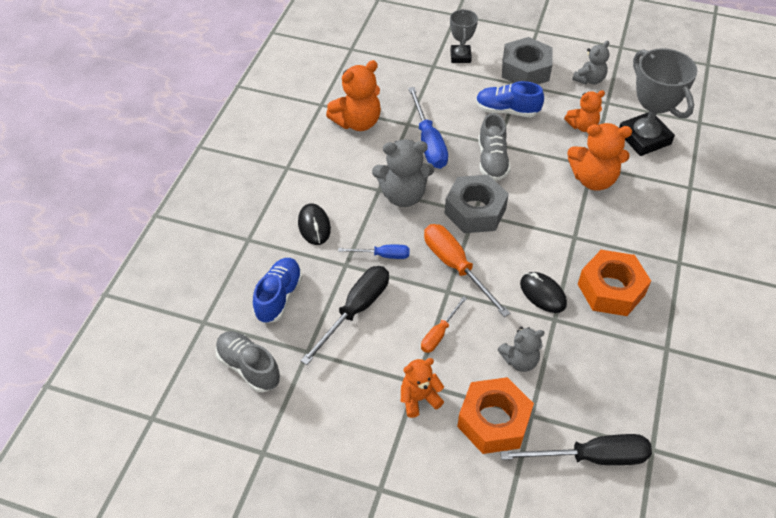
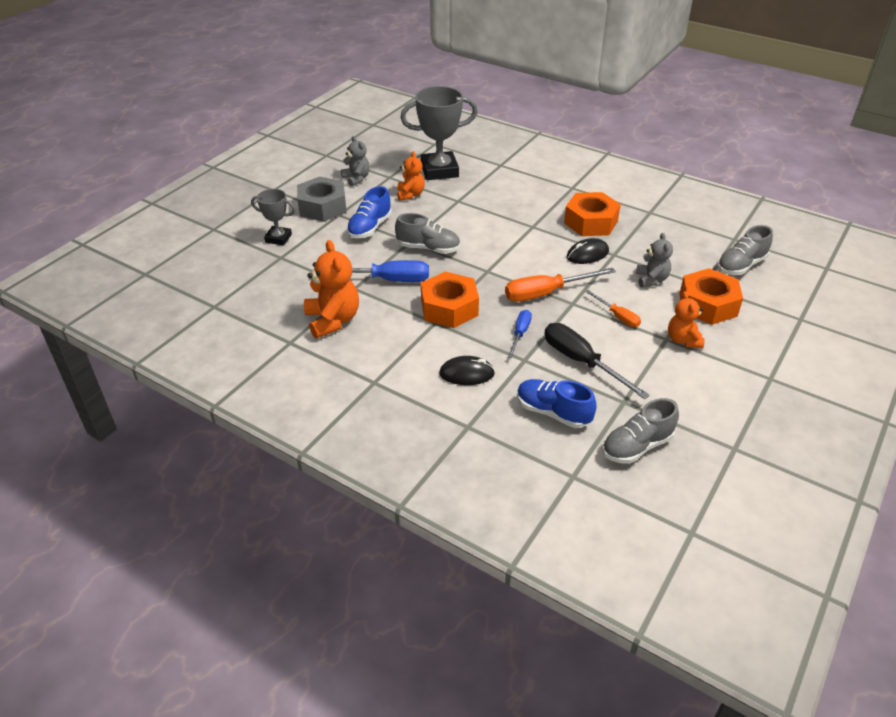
camera: 75 degrees left, 10 degrees down
grey teddy bear [372,139,434,207] -> orange nut [421,271,479,328]
grey nut [444,175,509,233] -> none
black screwdriver [500,434,652,465] -> grey shoe [717,225,773,275]
orange teddy bear [567,123,632,191] -> none

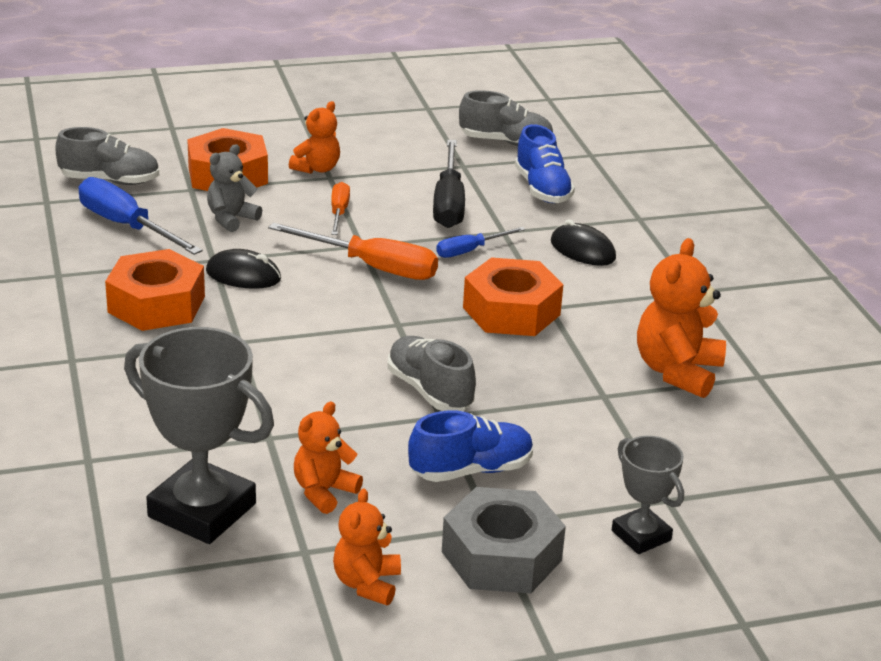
camera: 140 degrees left, 10 degrees down
blue screwdriver [314,260,429,282] -> blue screwdriver moved to [78,177,202,255]
grey teddy bear [341,136,370,186] -> orange teddy bear [333,488,401,605]

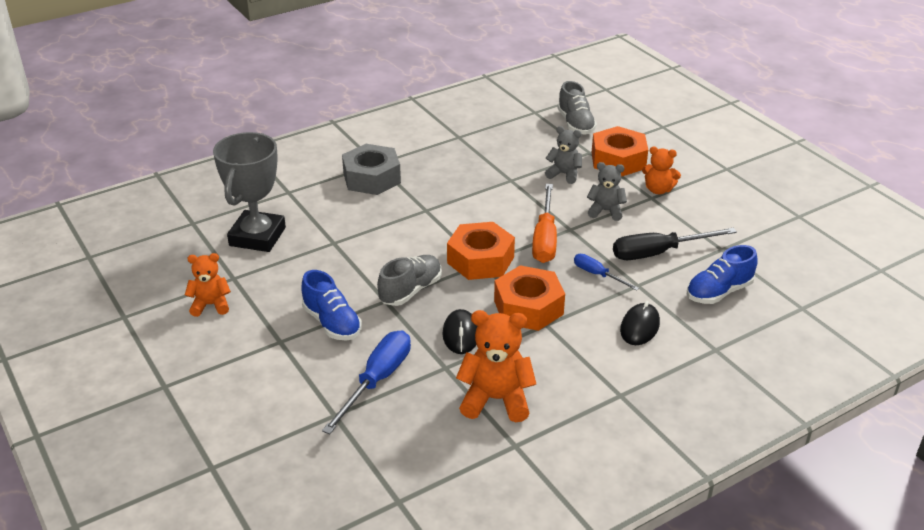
camera: 75 degrees right, 5 degrees up
blue screwdriver [78,177,202,255] -> blue screwdriver moved to [322,331,411,434]
orange nut [105,249,205,331] -> orange nut moved to [447,222,515,280]
black mouse [206,249,281,289] -> black mouse moved to [442,309,477,354]
orange teddy bear [294,402,363,514] -> none
orange screwdriver [331,182,350,235] -> grey teddy bear [587,162,627,221]
grey nut [442,487,566,593] -> grey nut moved to [342,144,401,195]
grey shoe [459,90,553,146] -> none
grey trophy [612,436,684,554] -> none

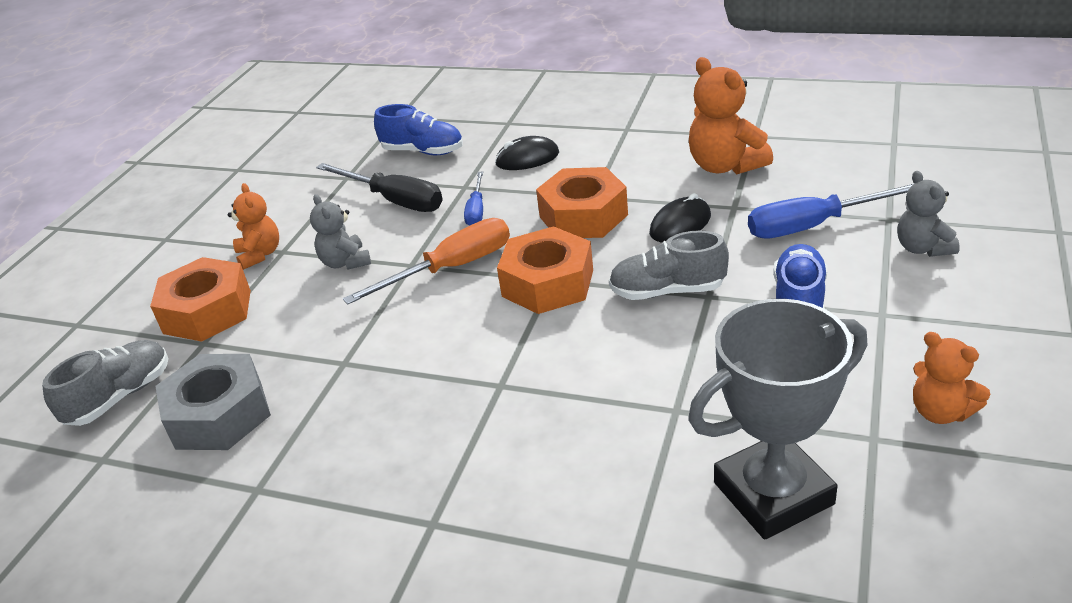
camera: 125 degrees left, 0 degrees up
grey nut [342,144,401,195] -> grey nut moved to [155,354,271,450]
grey teddy bear [545,126,582,184] -> grey teddy bear moved to [897,171,960,257]

